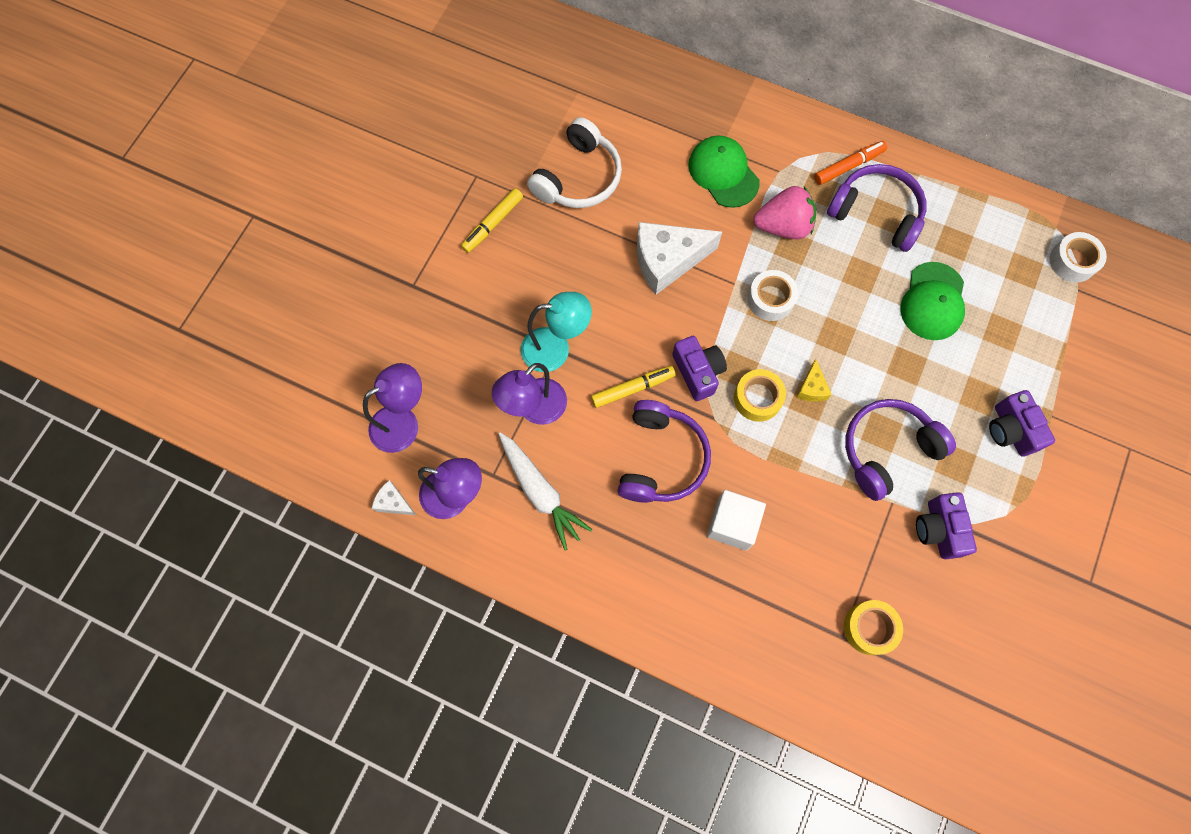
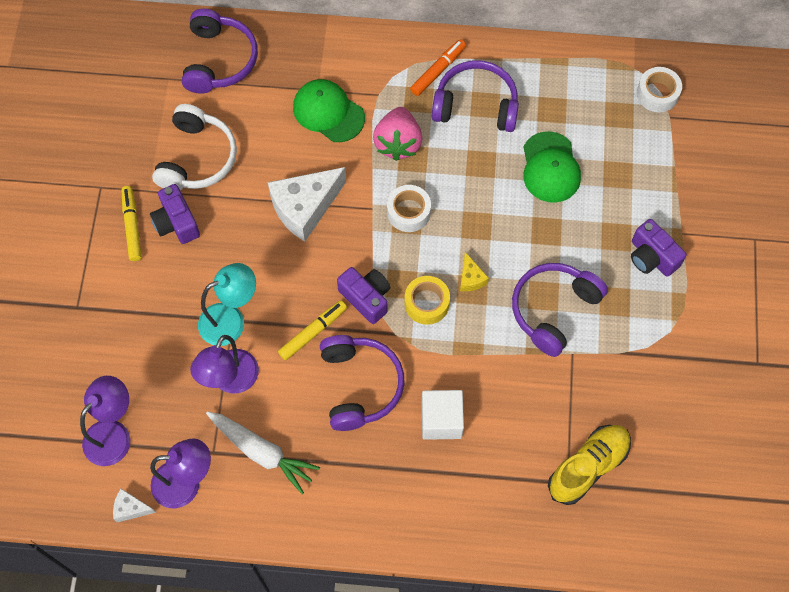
camera: 20 degrees left, 5 degrees down
yellow marker [461,188,523,253] -> yellow marker turned 150 degrees clockwise [122,186,142,261]
pink strawberry [753,186,817,239] -> pink strawberry turned 120 degrees clockwise [373,107,422,161]
yellow tape [844,600,903,655] -> yellow shoe [548,425,631,505]
purple camera [916,492,977,559] -> purple camera moved to [150,184,200,244]
none -> purple headphones [182,9,258,94]

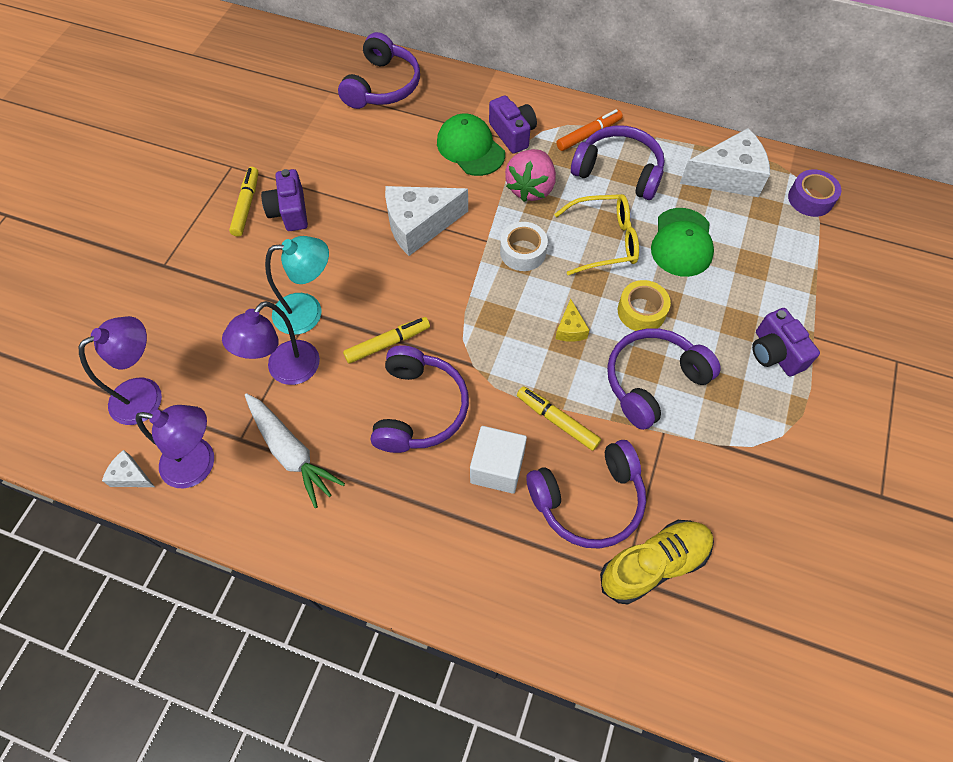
camera: 15 degrees right, 5 degrees down
white headphones [152,104,237,190] -> none
purple camera [337,267,391,324] -> purple camera moved to [489,95,537,154]
yellow tape [405,276,450,325] -> yellow tape moved to [618,280,671,331]
white tape [637,67,682,112] -> purple tape [788,170,841,217]
none -> yellow marker [517,386,601,451]
none -> purple headphones [526,440,646,549]
none -> yellow glasses [554,194,639,275]
none -> white cheese [680,128,770,197]

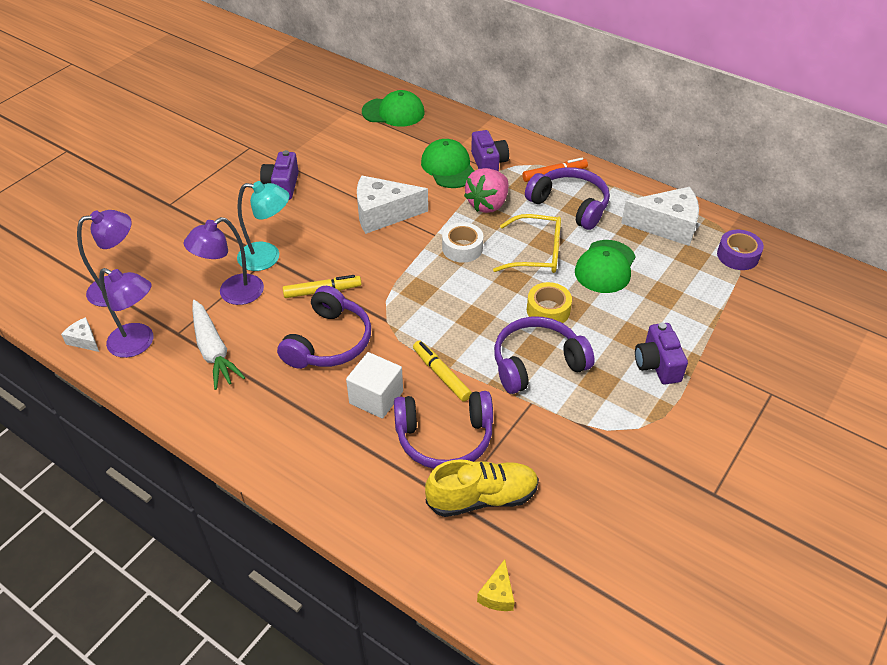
camera: 15 degrees right, 15 degrees down
yellow marker [229,167,259,237] -> none
purple headphones [338,32,420,109] -> green cap [362,90,425,127]
yellow cheese [555,298,589,342] -> yellow cheese moved to [477,559,514,611]

